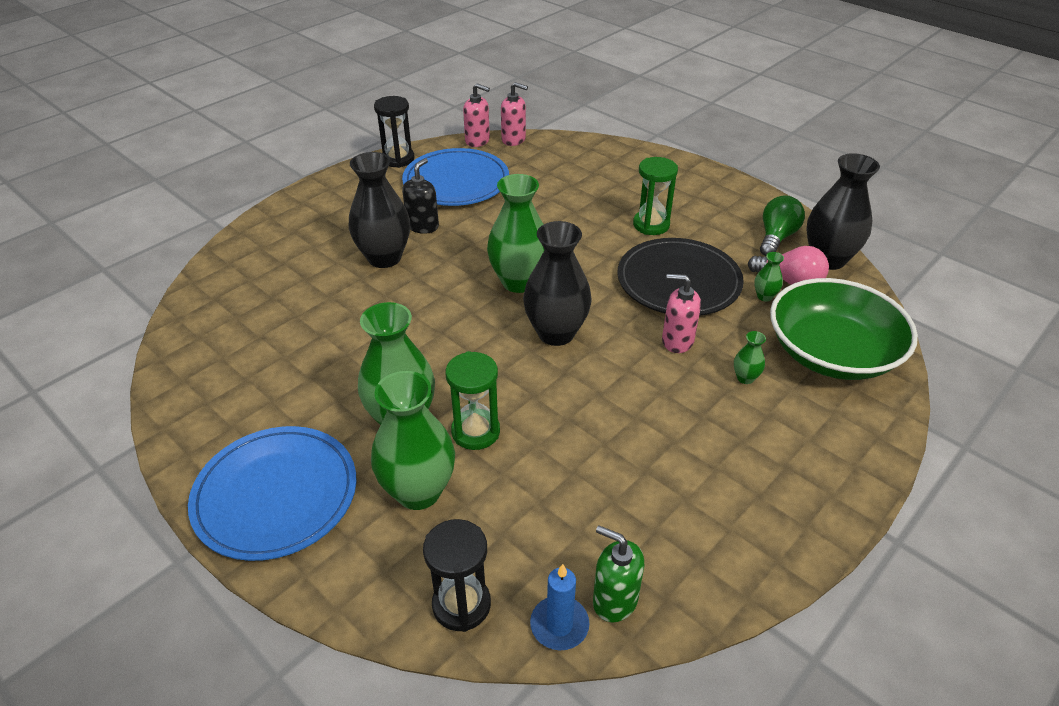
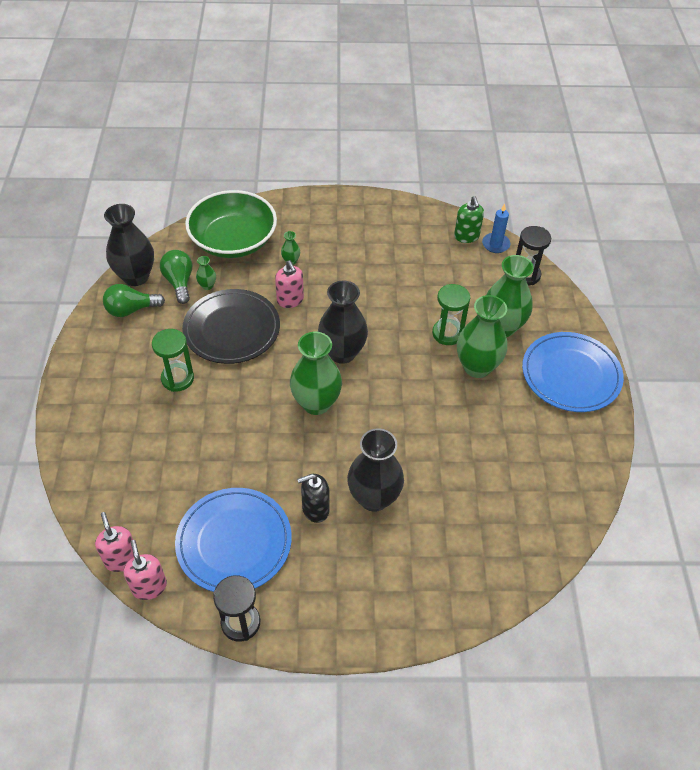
camera: 135 degrees left, 10 degrees up
pink light bulb [748,246,829,285] -> green light bulb [160,250,192,304]

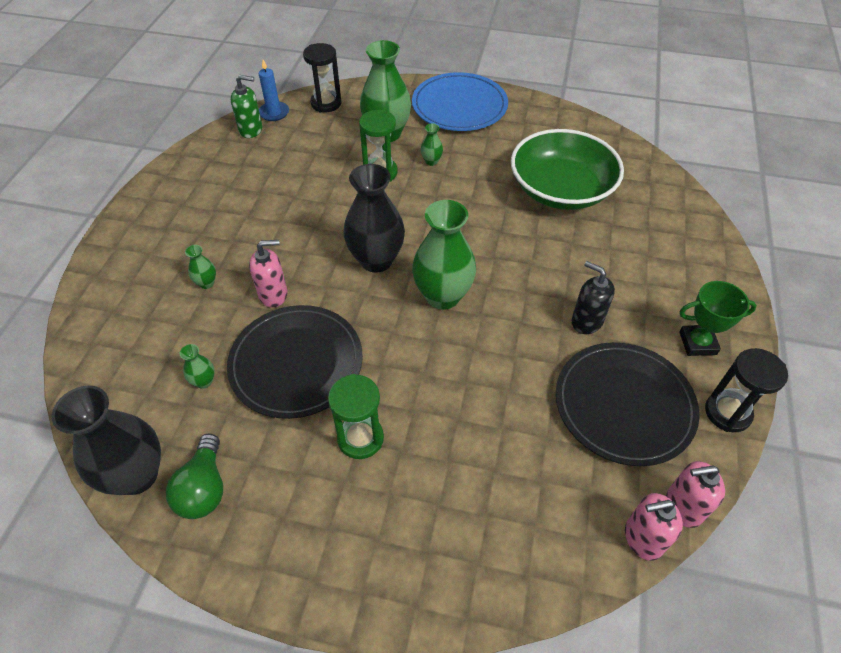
camera: 75 degrees left, 0 degrees up
green light bulb [160,250,192,304] -> none
blue plate [175,488,292,592] -> black plate [556,342,700,466]
green bowl [185,190,277,258] -> green bowl moved to [511,129,624,210]
black soap dispenser [297,474,330,523] -> black soap dispenser turned 135 degrees clockwise [571,261,615,334]
black vase [347,429,404,512] -> none
green vase [457,295,507,378] -> green vase [421,123,443,166], size x0.43
none -> green trophy [679,281,757,356]

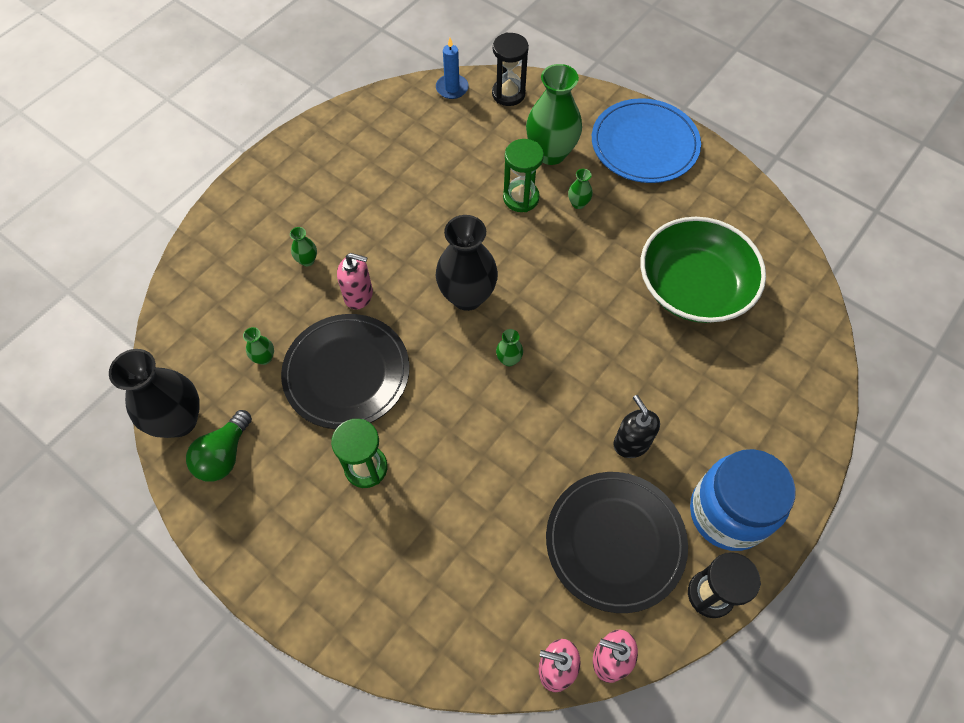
camera: 25 degrees right, 10 degrees up
green soap dispenser [230,75,262,138] -> none
green vase [412,200,476,310] -> green vase [496,329,523,366], size x0.43
green trophy [679,281,757,356] -> blue jar [690,449,796,551]

